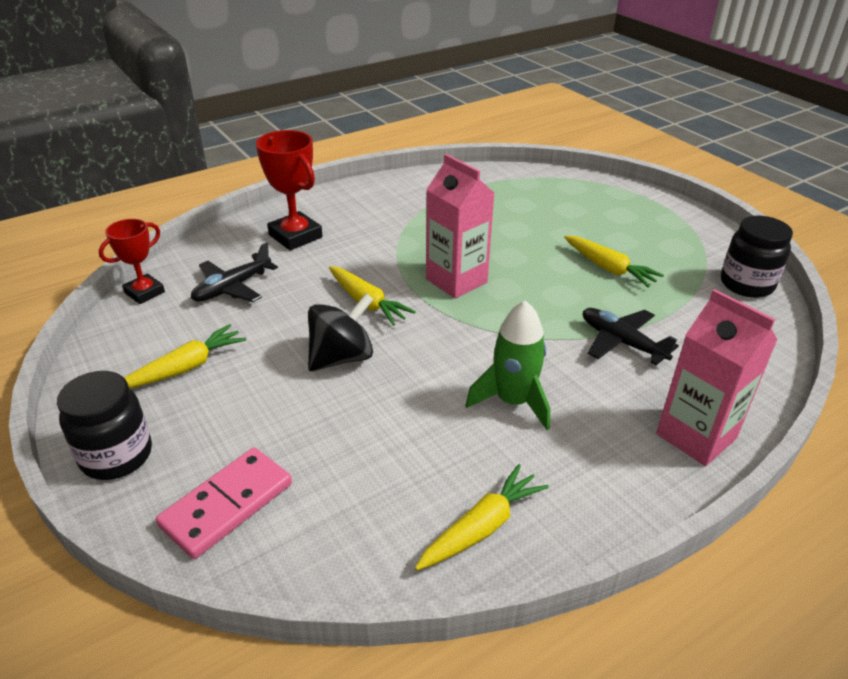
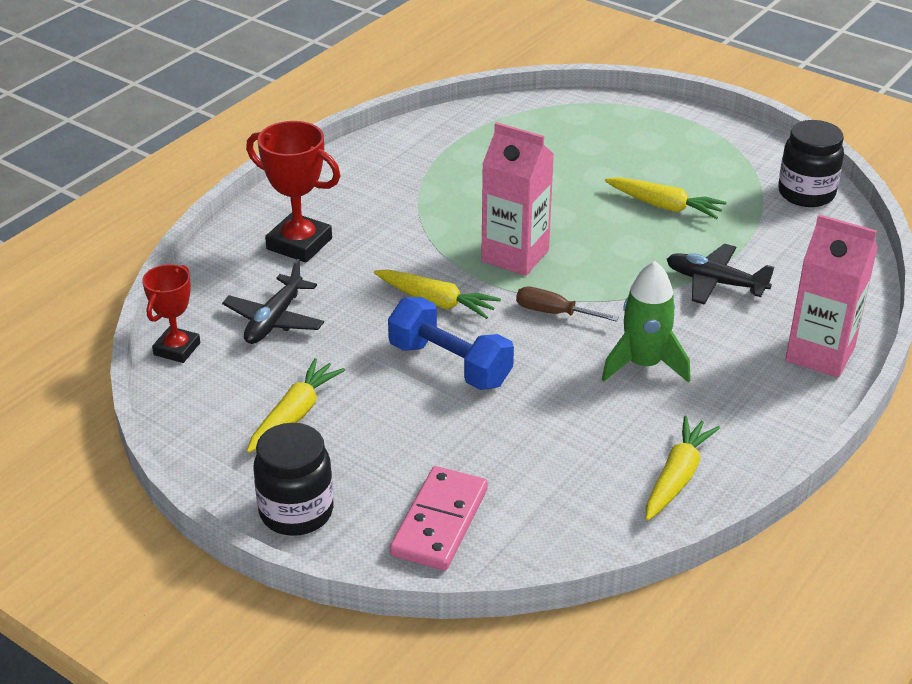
camera: 20 degrees left, 0 degrees up
black spinning top [308,293,374,371] -> blue dumbbell [388,297,514,390]
none -> brown screwdriver [516,287,619,322]

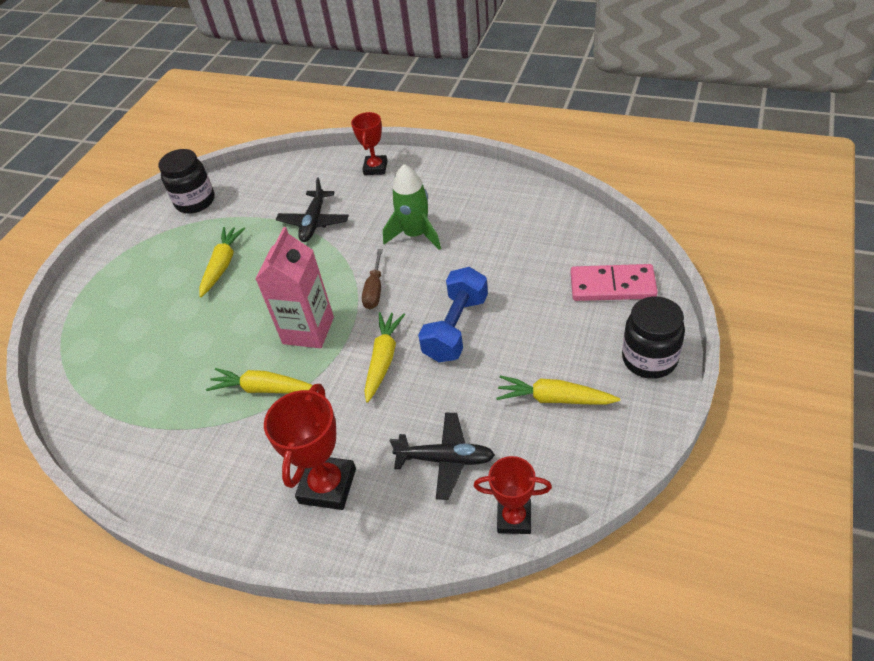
camera: 100 degrees left, 10 degrees up
yellow carrot [646,416,720,521] -> yellow carrot moved to [206,368,312,394]
pink carton [785,214,878,378] -> red trophy [351,112,387,175]

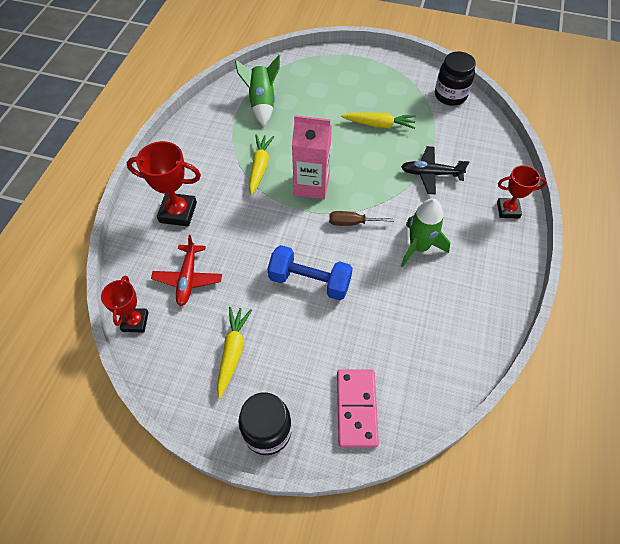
camera: 80 degrees right, 10 degrees up
yellow carrot [364,312,405,403] -> none
black plane [390,413,495,500] -> red plane [151,235,222,306]
none -> green rocket [235,55,280,126]

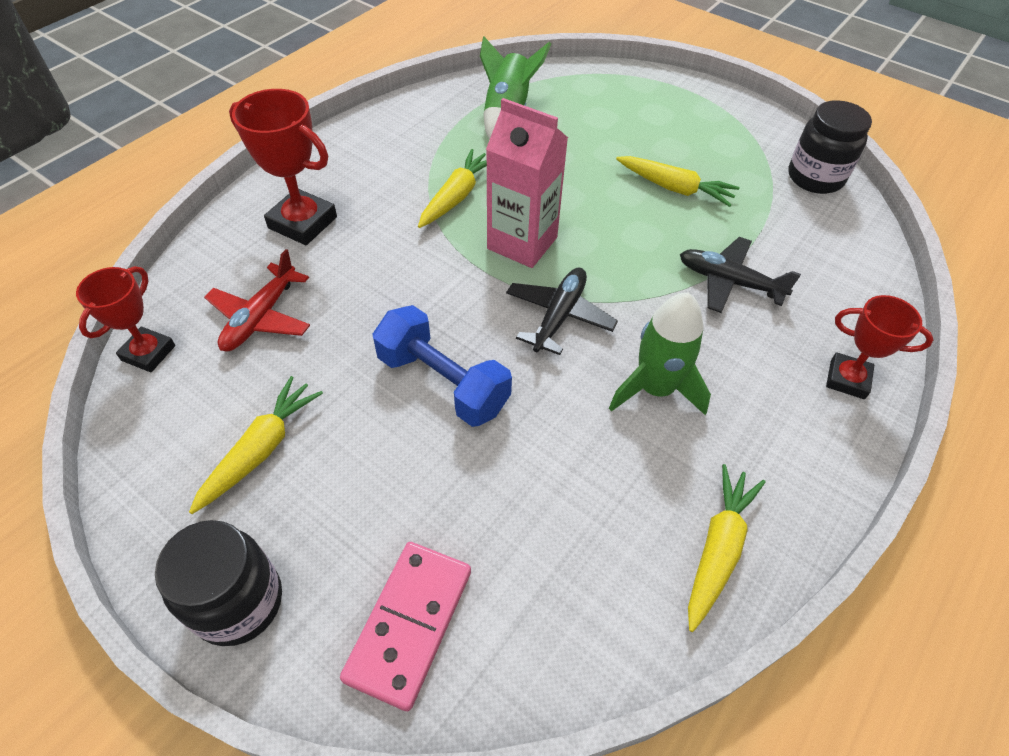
camera: 20 degrees right, 5 degrees down
brown screwdriver [329,211,394,226] -> black plane [506,267,618,355]
none -> yellow carrot [688,464,766,632]

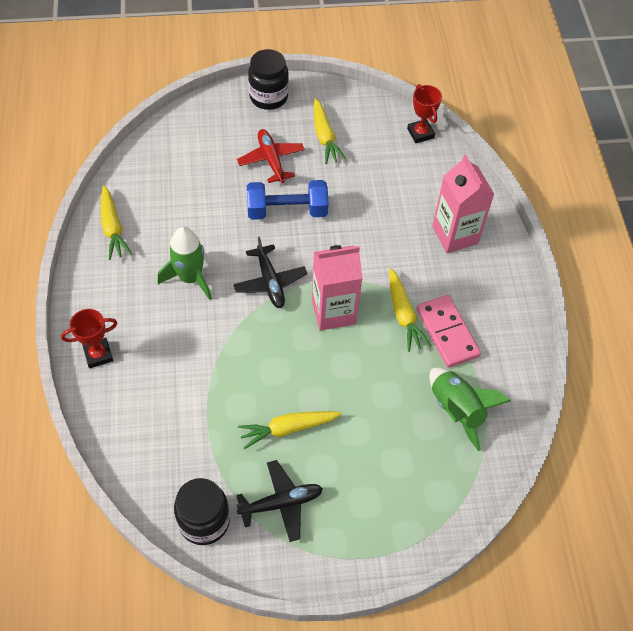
camera: 135 degrees right, 5 degrees up
red plane [204,249,310,351] -> red plane moved to [237,129,305,183]
red trophy [229,89,337,245] -> pink carton [432,155,495,253]
pink domino [340,542,471,711] -> pink domino moved to [416,295,481,368]
black plane [680,237,801,313] -> black plane moved to [236,460,323,542]

